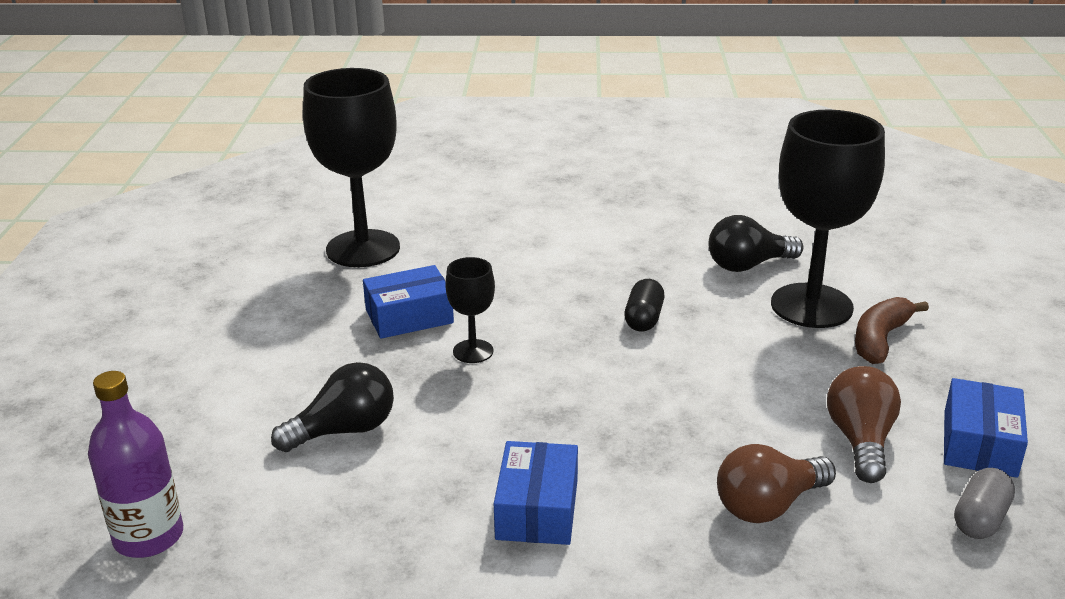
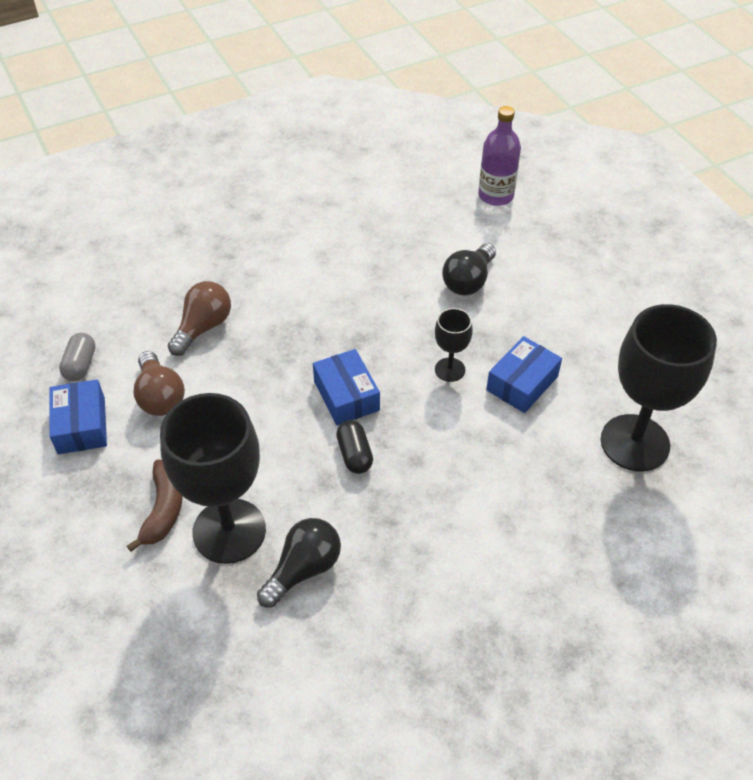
camera: 150 degrees right, 20 degrees up
blue box [494,441,578,545] -> blue box moved to [313,349,380,425]

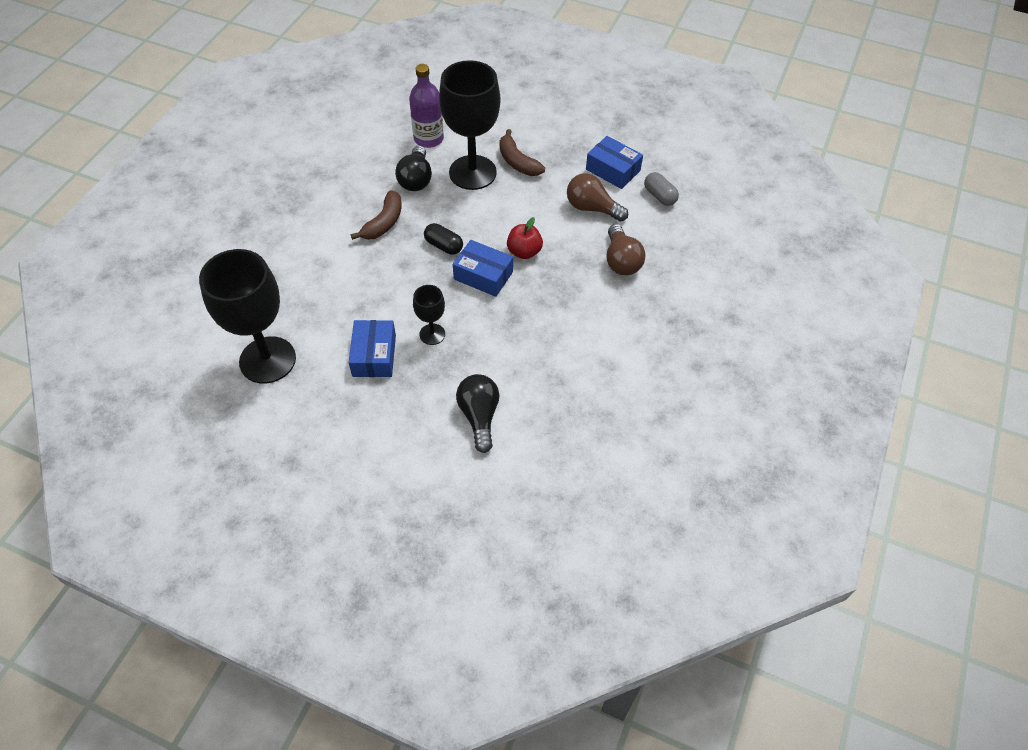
camera: 140 degrees right, 5 degrees up
purple bottle [478,106,521,206] -> purple bottle moved to [409,64,444,148]
none -> brown banana [351,190,402,240]
none -> red apple [507,217,543,259]

